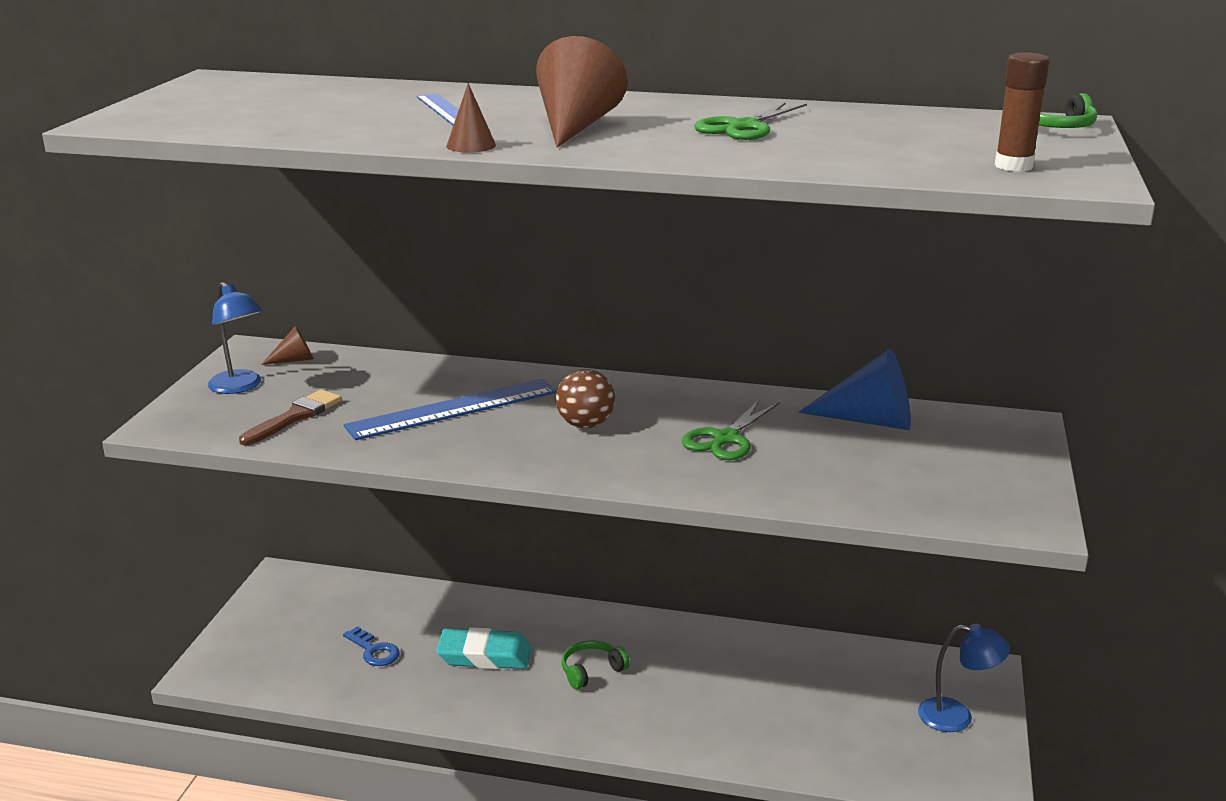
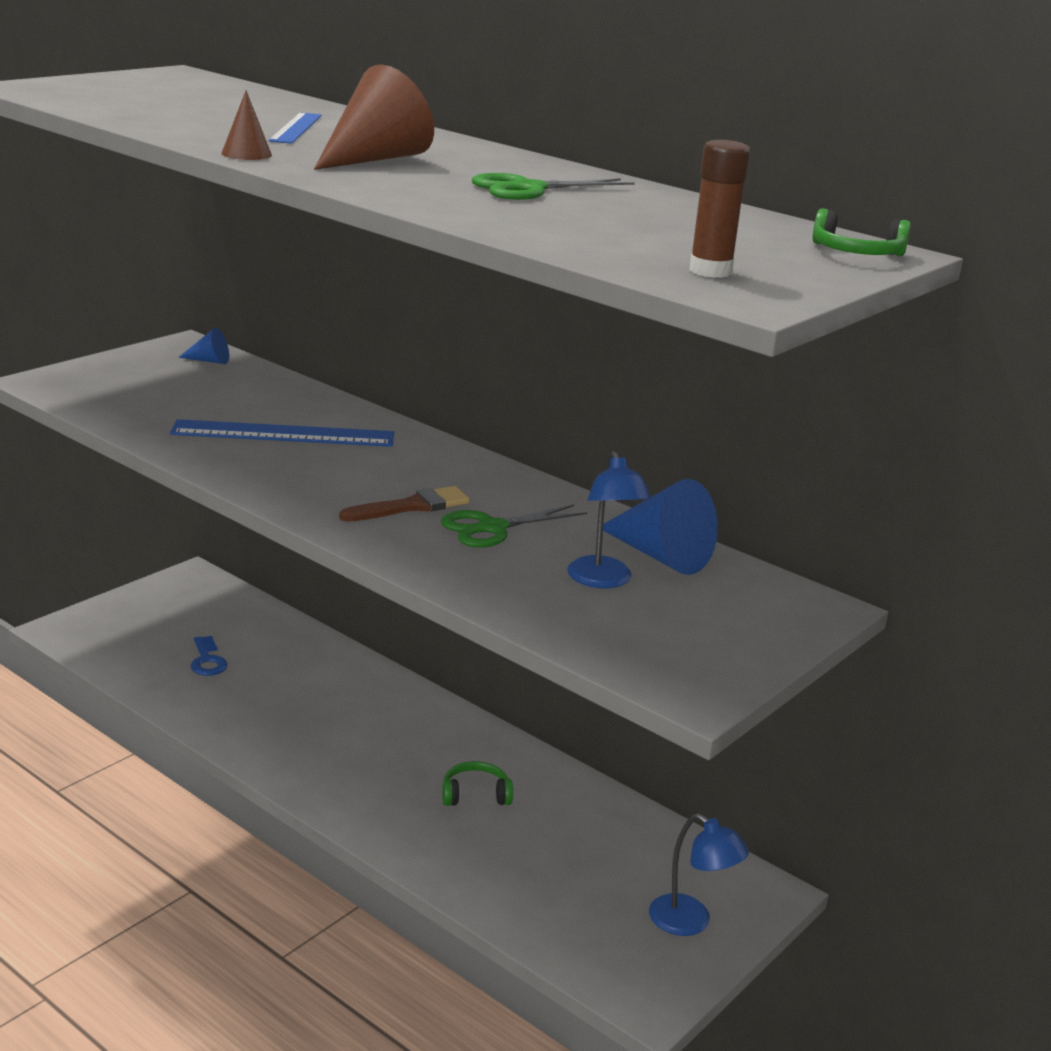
camera: 25 degrees right, 0 degrees up
blue lamp [208,282,263,394] -> blue lamp moved to [567,451,651,588]
brown brush [239,390,342,445] -> brown brush moved to [339,486,470,522]
brown cone [261,326,314,365] -> blue cone [178,328,229,364]
turquoise eraser [436,627,531,669] -> none
brown ball [556,369,615,428] -> none
green headphones [562,640,630,689] -> green headphones moved to [442,761,513,806]

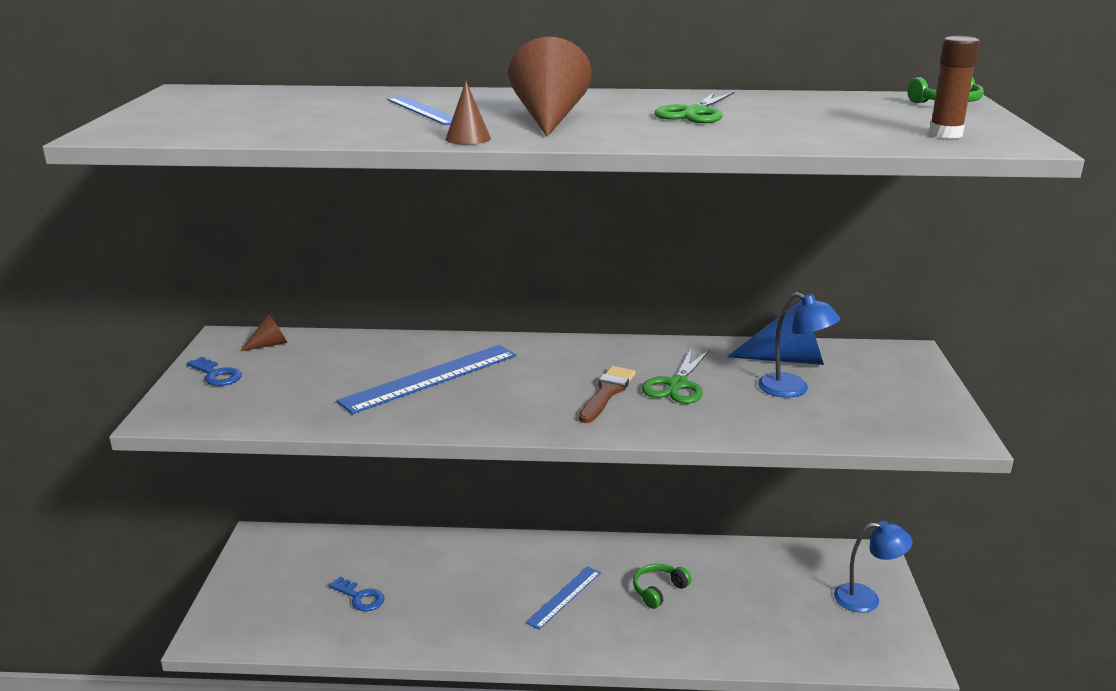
camera: 35 degrees left, 0 degrees up
blue cone [178,328,229,364] -> brown cone [240,314,287,351]
none -> blue key [187,357,242,386]
none -> blue ruler [526,566,601,630]

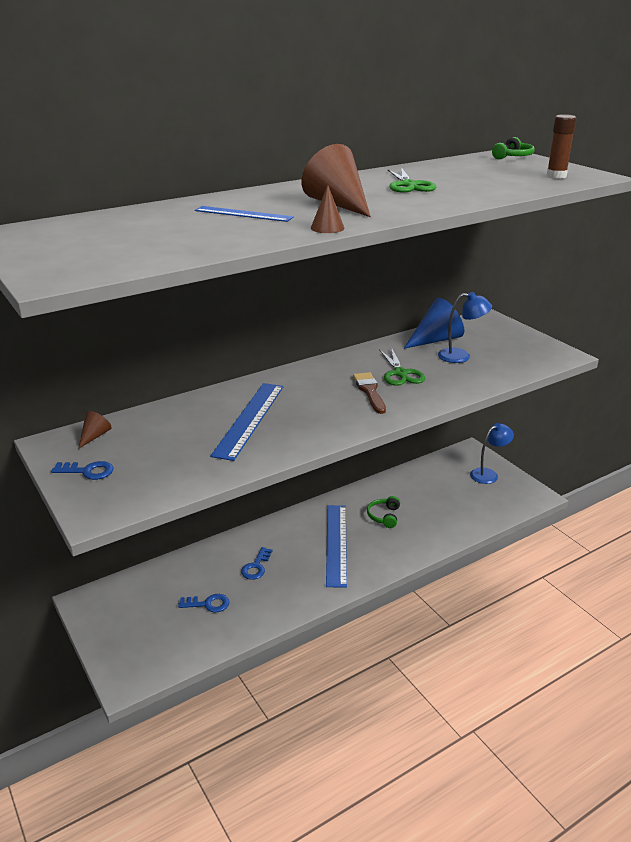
camera: 35 degrees left, 5 degrees up
blue ruler [526,566,601,630] -> blue ruler [326,505,347,588], size x1.66
none -> blue key [241,547,272,580]

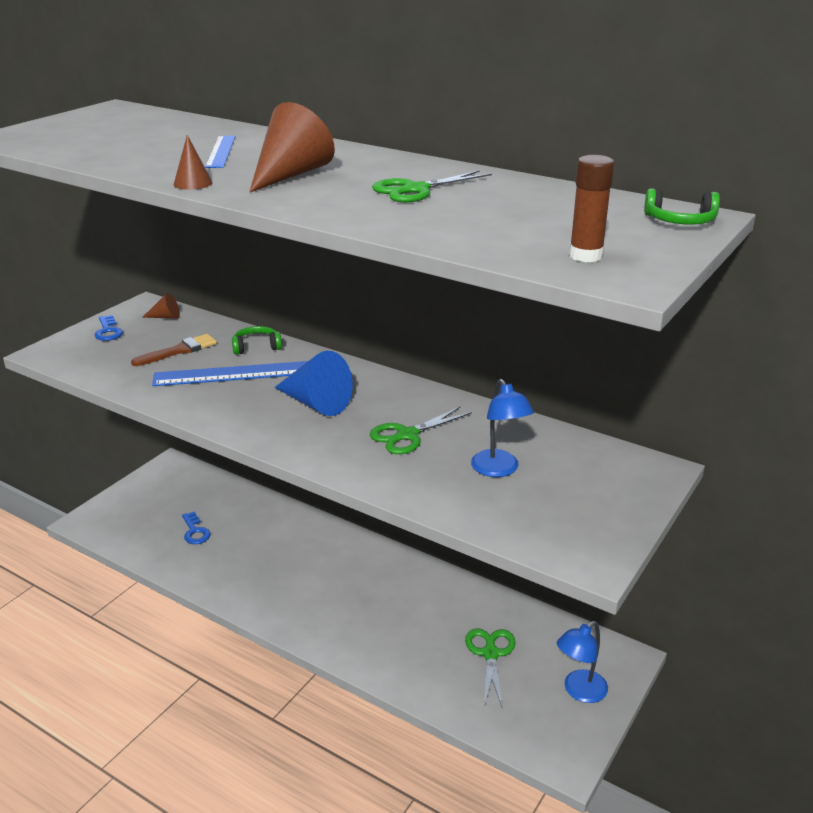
camera: 65 degrees right, 0 degrees up
blue key [241,547,272,580] -> none
blue ruler [326,505,347,588] -> none
brown brush [353,372,386,414] -> brown brush moved to [131,334,217,366]
green headphones [367,496,400,528] -> green headphones moved to [232,326,282,355]
blue cone [404,298,464,349] -> blue cone moved to [274,351,353,416]
blue lamp [470,423,514,484] -> blue lamp turned 105 degrees clockwise [557,621,608,703]
none -> green scissors [465,628,516,707]

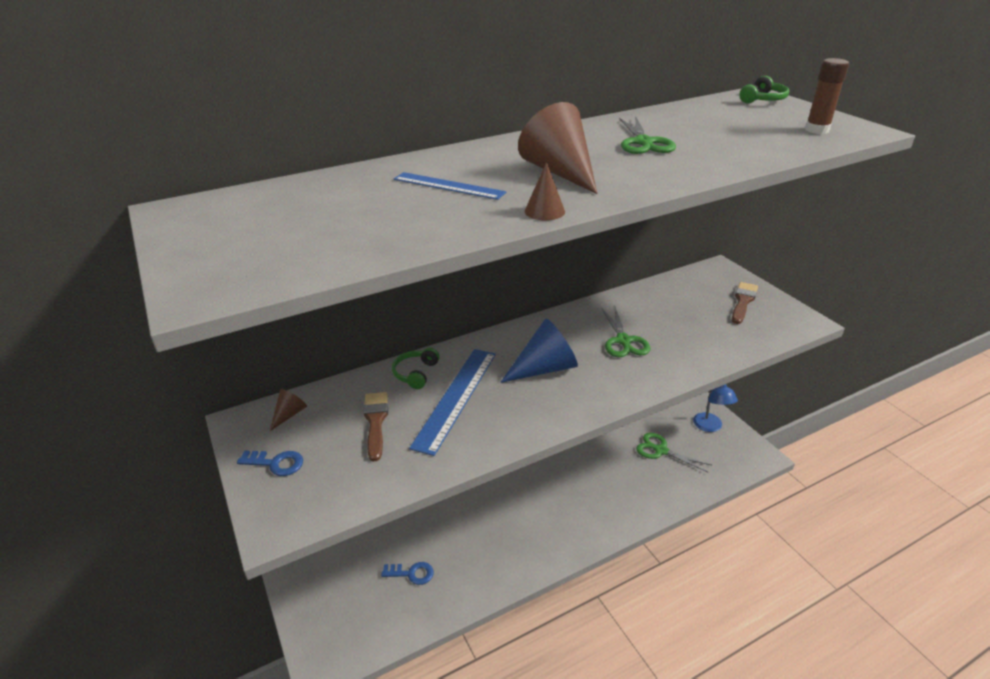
camera: 60 degrees left, 5 degrees up
blue lamp [471,379,534,477] -> none
none -> brown brush [732,282,758,324]

